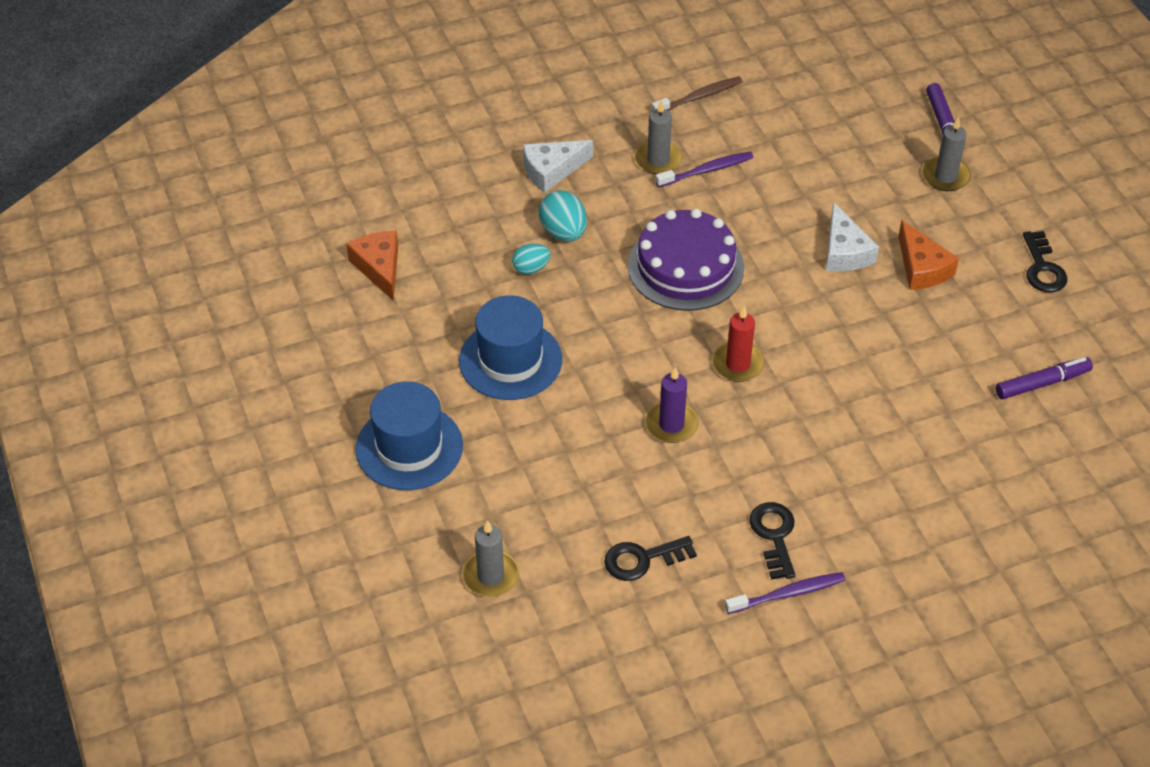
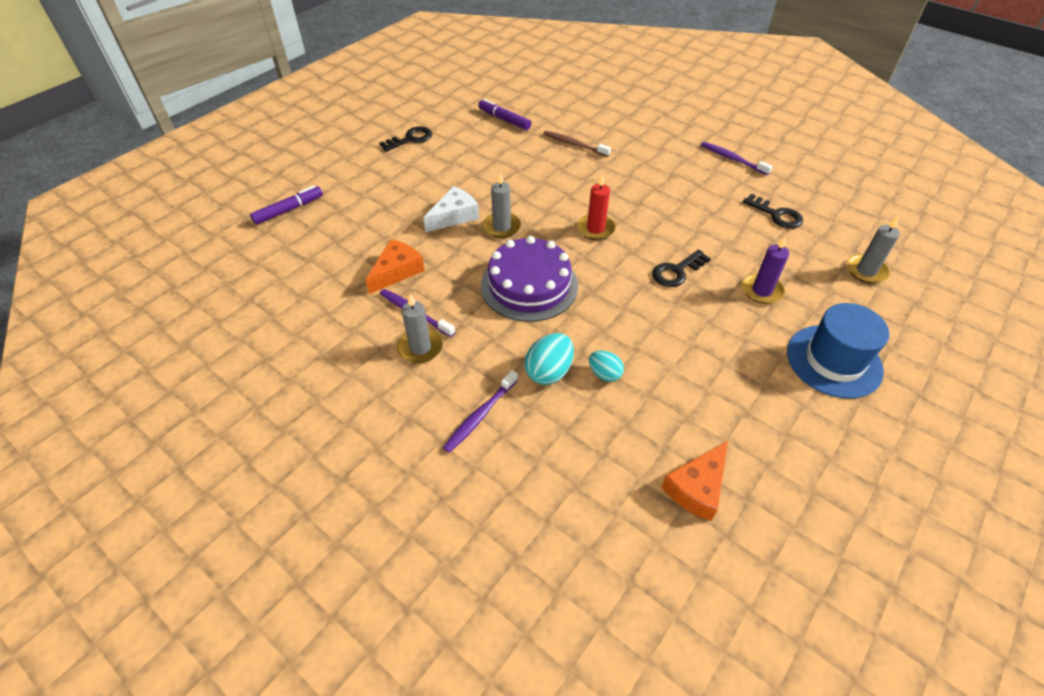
camera: 120 degrees left, 0 degrees up
blue hat [459,295,562,400] -> none
white cheese [523,140,593,193] -> purple toothbrush [443,370,518,453]
purple candle [645,367,699,443] -> purple candle moved to [742,236,789,304]
brown toothbrush [652,76,743,111] -> brown toothbrush moved to [543,131,611,157]
black key [749,502,795,580] -> black key moved to [652,249,711,287]
orange cheese [898,220,959,290] -> orange cheese moved to [366,239,425,294]
grey candle [923,116,971,191] -> grey candle moved to [483,173,521,238]

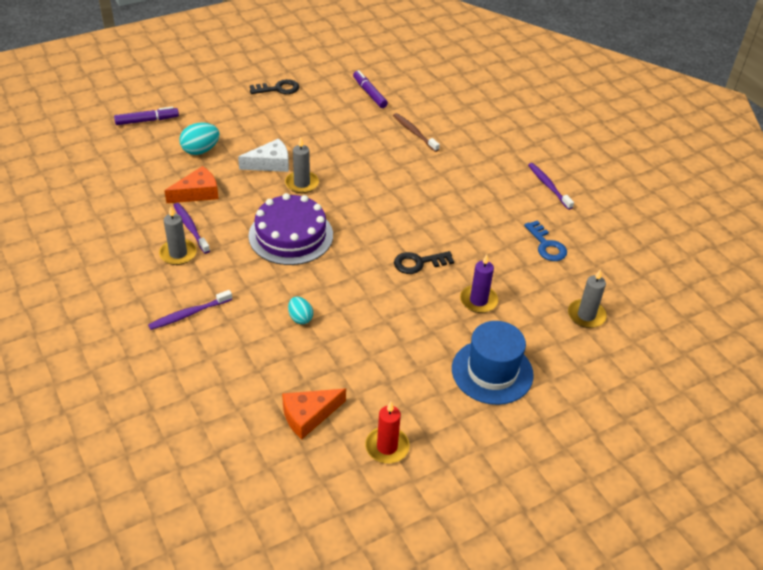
camera: 20 degrees right, 5 degrees down
turquoise egg [524,333,574,385] -> turquoise egg moved to [180,123,220,155]
red candle [577,174,616,240] -> red candle moved to [365,402,410,463]
black key [743,193,803,229] -> blue key [524,220,567,261]

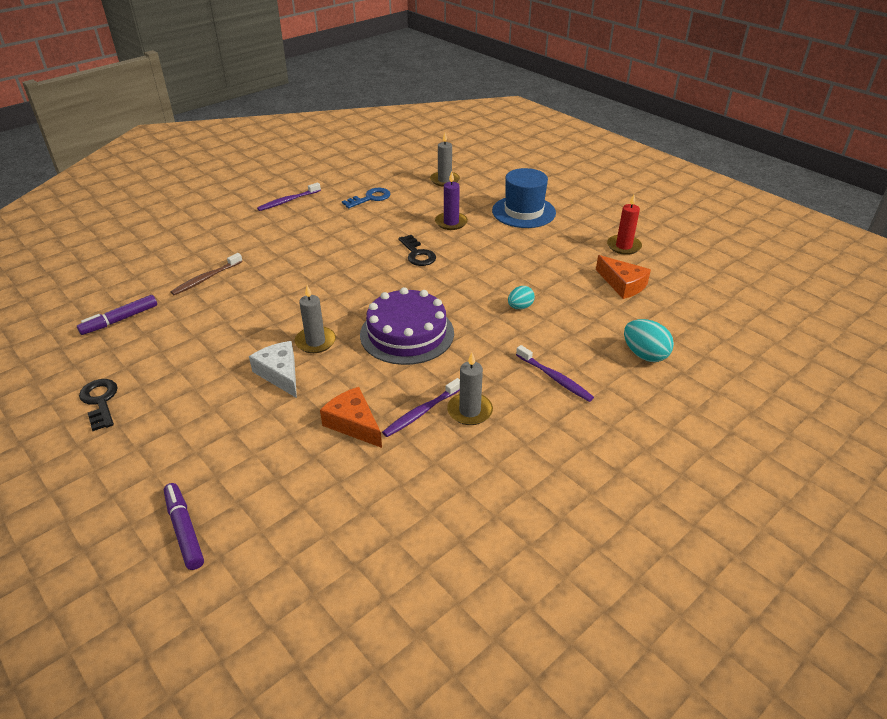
camera: 100 degrees left, 5 degrees down
turquoise egg [180,123,220,155] -> turquoise egg moved to [624,319,674,362]

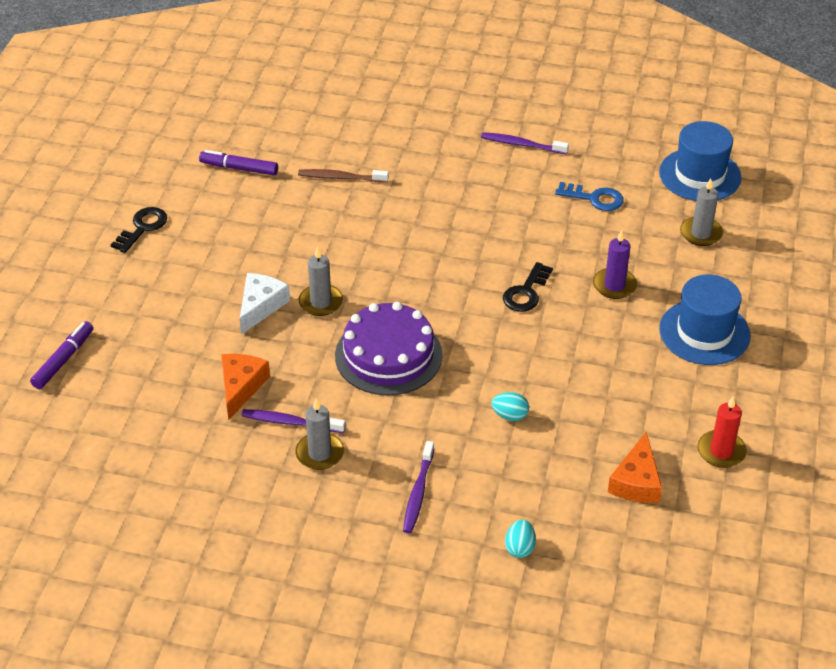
camera: 55 degrees right, 5 degrees up
turquoise egg [624,319,674,362] -> turquoise egg [505,519,536,558], size x0.64
none -> blue hat [659,121,742,201]

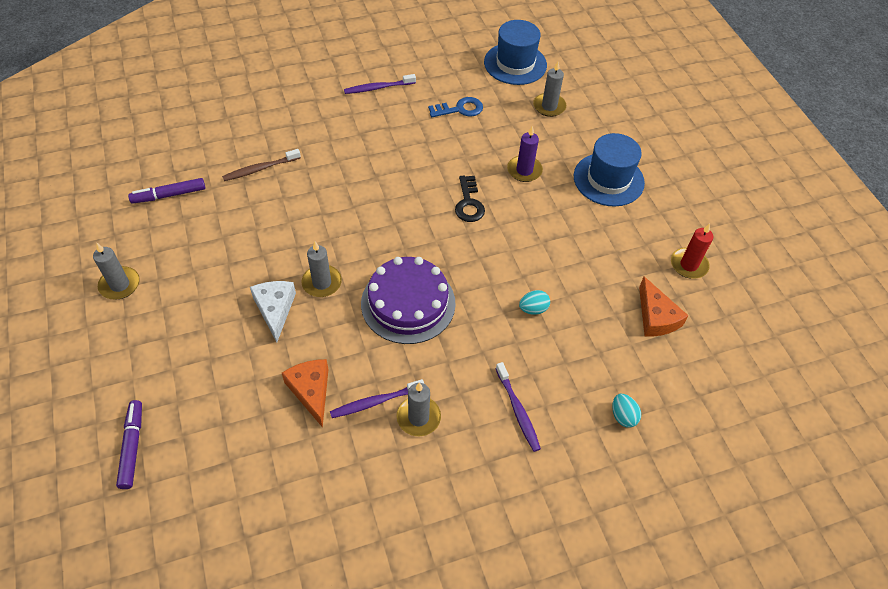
camera: 35 degrees left, 10 degrees up
black key [111,207,167,253] -> grey candle [93,242,140,299]

